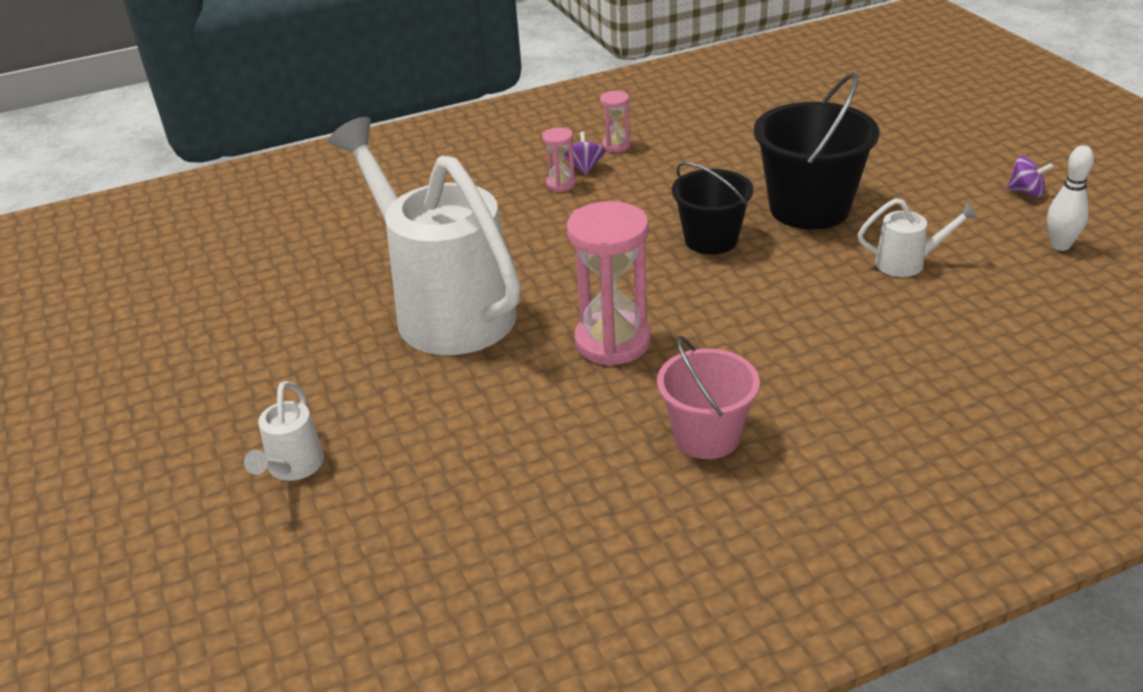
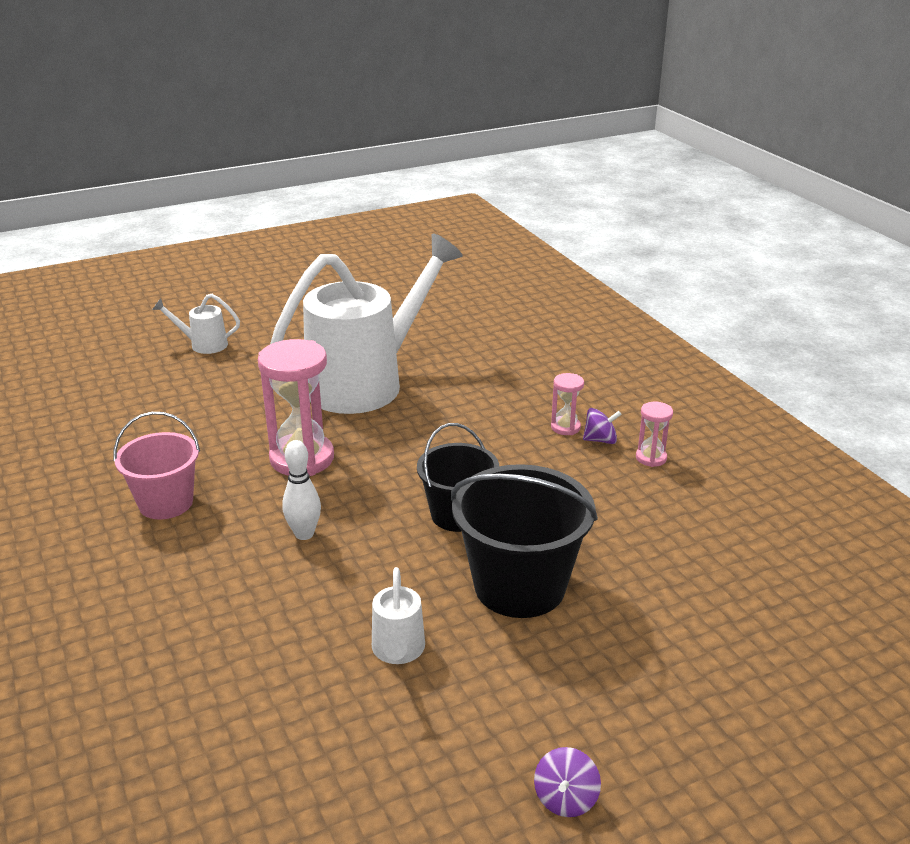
camera: 85 degrees right, 5 degrees down
white bowling pin [1047,145,1094,251] -> white bowling pin moved to [282,440,321,540]

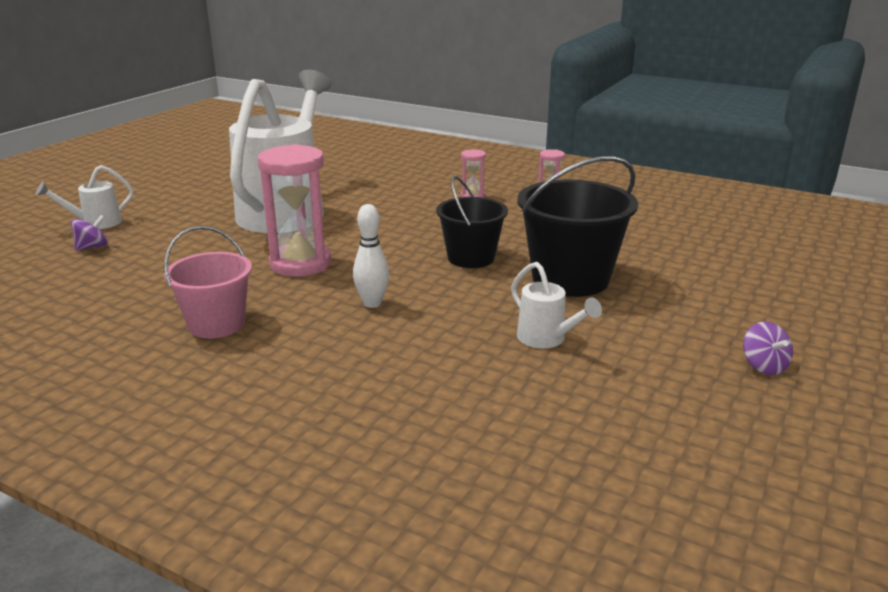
camera: 35 degrees left, 5 degrees down
purple spinning top [583,408,622,444] -> purple spinning top moved to [71,215,108,251]

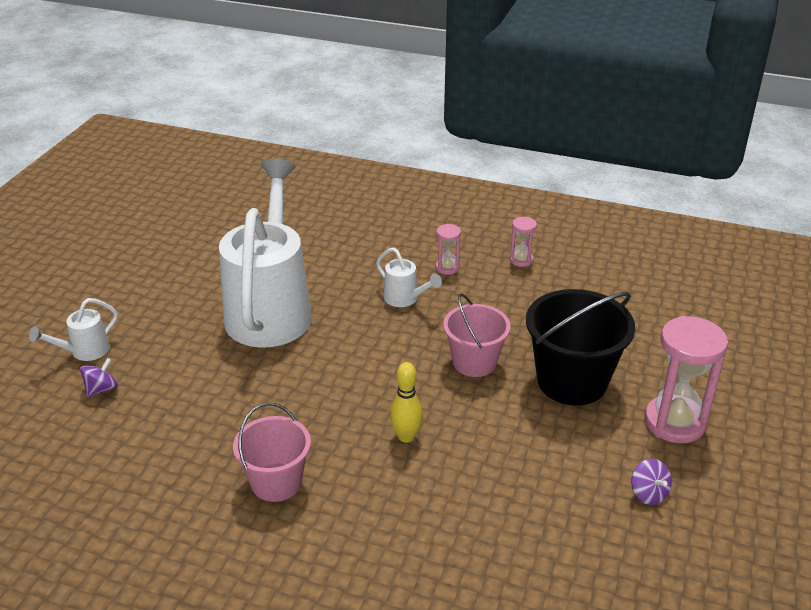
camera: 10 degrees left, 10 degrees up
pink hourglass [257,144,331,277] -> pink hourglass moved to [645,316,728,443]
white bowling pin [353,204,389,308] -> yellow bowling pin [390,362,423,443]
black bucket [436,176,508,268] -> pink bucket [443,293,511,377]
white watering can [511,262,602,348] -> white watering can moved to [376,248,442,307]
purple spinning top [743,322,793,375] -> purple spinning top moved to [632,459,672,505]

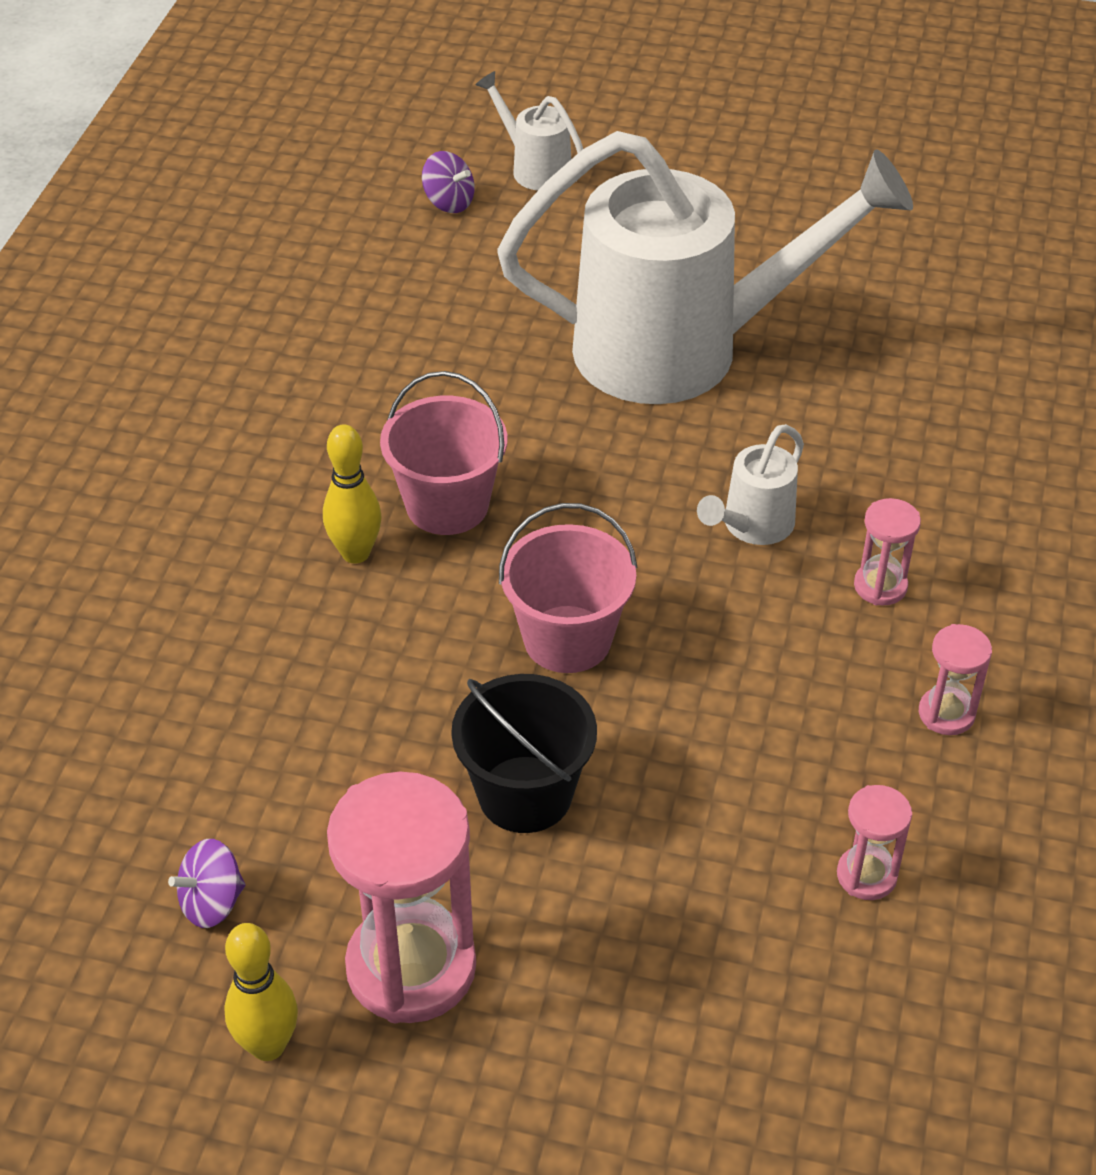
camera: 85 degrees right, 10 degrees up
pink bucket [233,403,311,502] -> pink bucket moved to [380,371,507,535]
black bucket [526,289,635,406] -> black bucket [451,674,597,833], size x0.65
none -> yellow bowling pin [224,923,298,1061]
none -> pink hourglass [837,785,912,900]

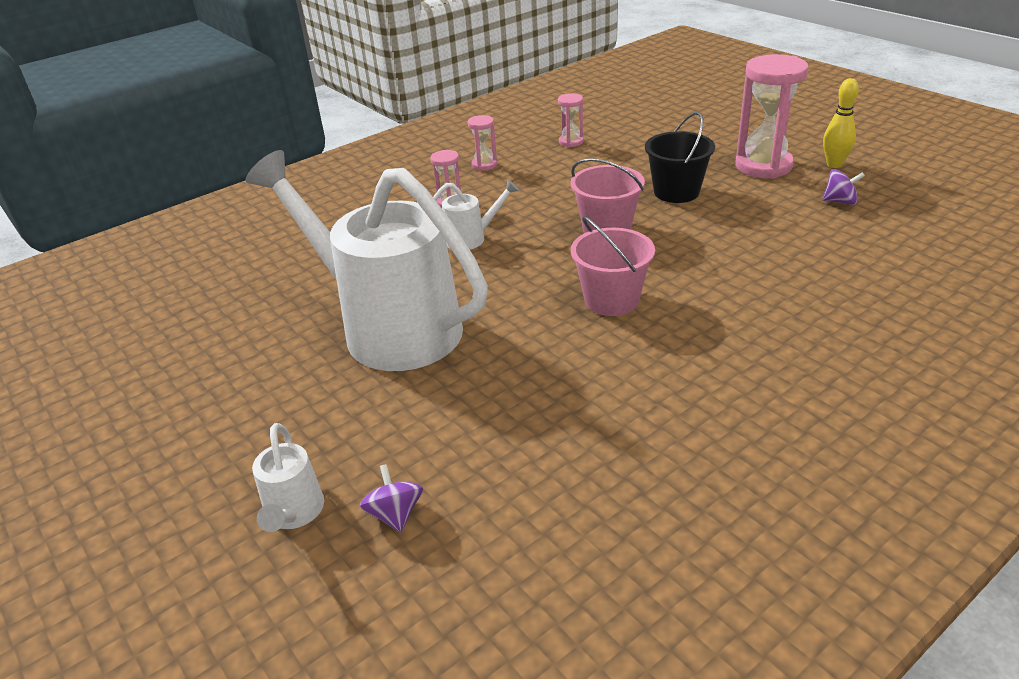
camera: 140 degrees left, 10 degrees down
yellow bowling pin [323,424,381,564] -> none

